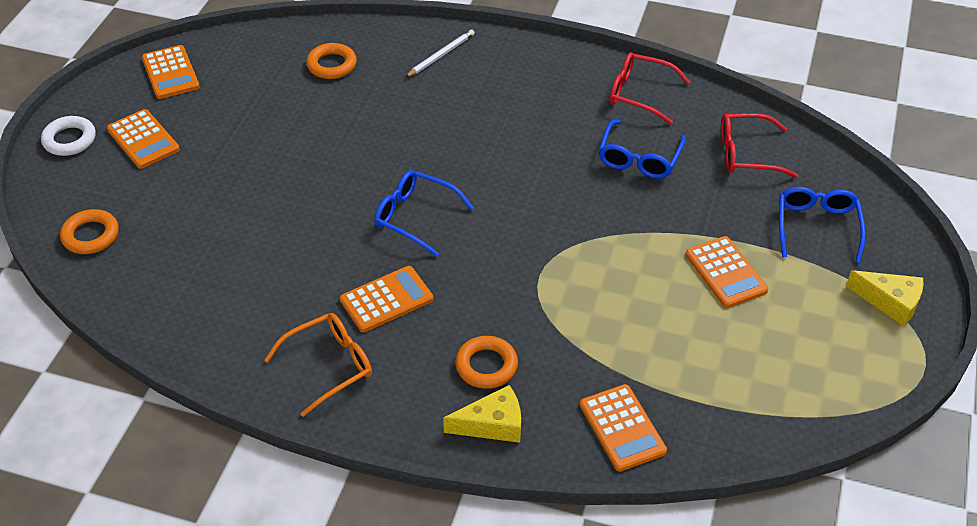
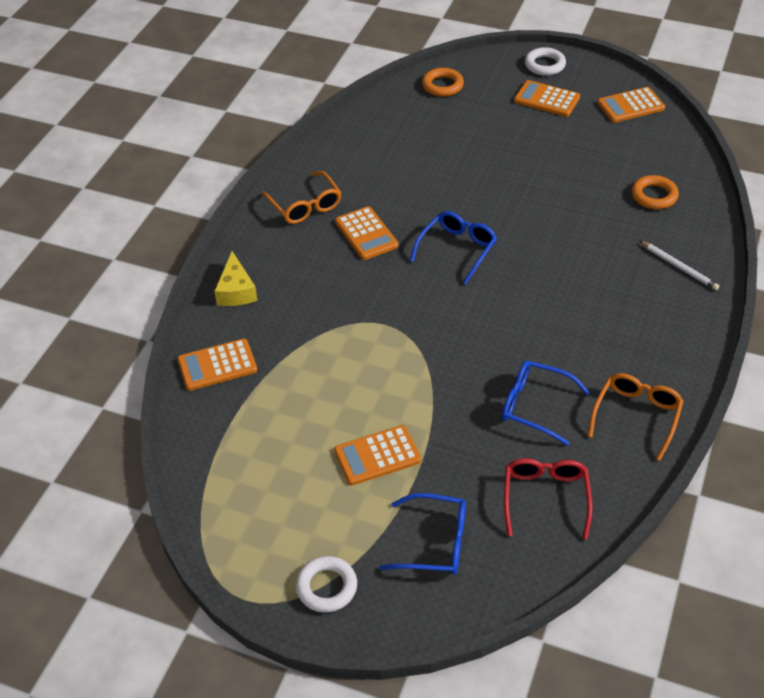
camera: 95 degrees right, 0 degrees up
orange calculator [107,109,180,169] -> orange calculator turned 60 degrees clockwise [514,80,580,117]
orange ring [455,336,518,389] -> none
red glasses [610,52,690,125] -> orange glasses [588,373,684,461]
yellow cheese [846,270,924,326] -> white ring [296,556,357,613]

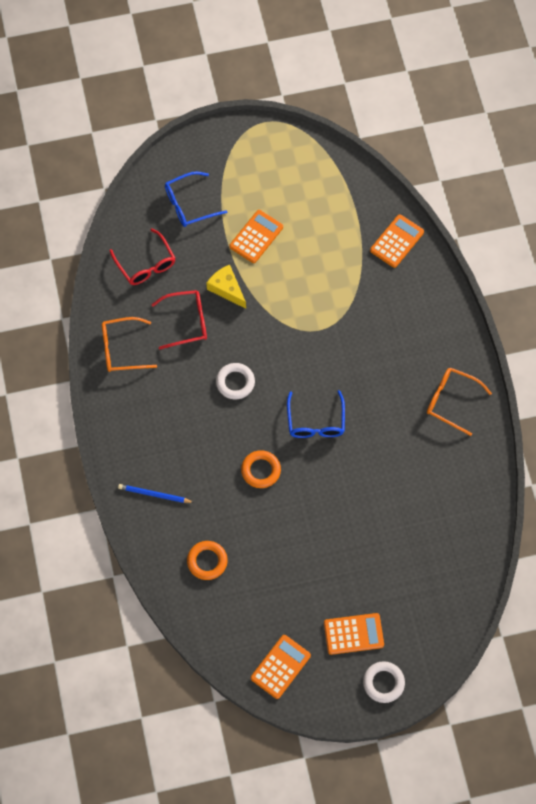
camera: 145 degrees right, 20 degrees up
yellow cheese [214,251,258,306] -> yellow cheese moved to [206,265,246,309]
white ring [296,556,357,613] -> white ring moved to [216,363,255,399]
orange calculator [335,206,398,260] -> none
orange ring [422,68,464,97] -> orange ring moved to [241,450,281,488]
blue glasses [502,361,590,446] -> red glasses [151,290,207,349]
orange glasses [588,373,684,461] -> orange glasses turned 90 degrees clockwise [102,317,157,372]
white pencil [639,240,719,290] -> blue pencil [118,484,194,503]

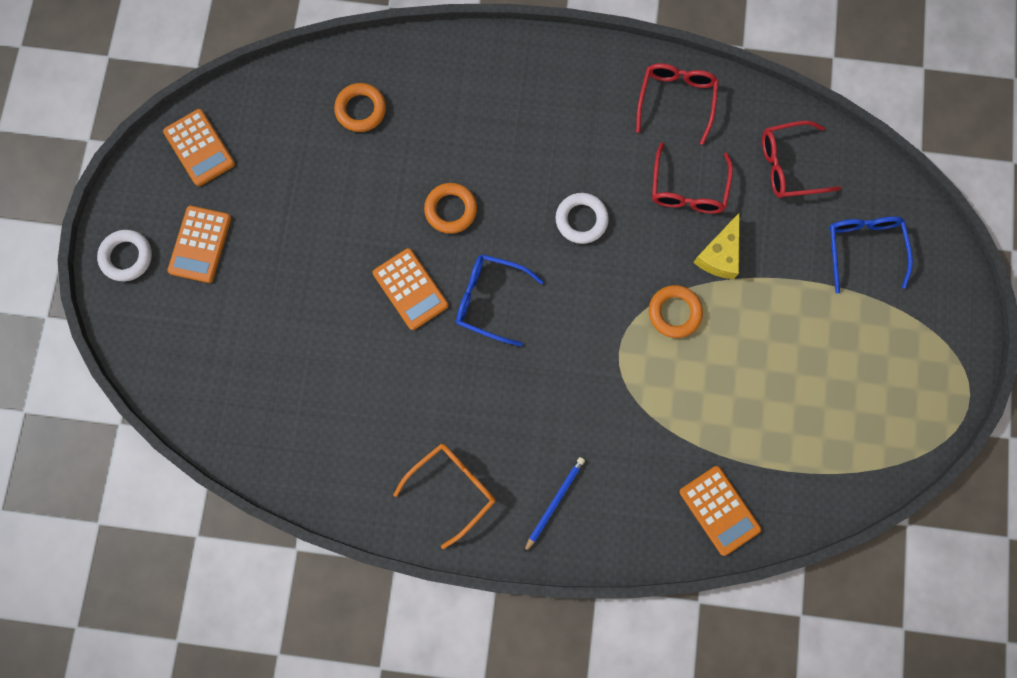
camera: 110 degrees right, 10 degrees up
orange glasses [102,317,157,372] -> red glasses [636,63,719,145]
blue pencil [118,484,194,503] -> blue pencil moved to [524,457,585,553]
yellow cheese [206,265,246,309] -> yellow cheese turned 135 degrees clockwise [693,212,740,279]
orange calculator [229,210,283,263] -> orange calculator moved to [373,248,449,330]
none -> orange ring [649,285,703,338]

